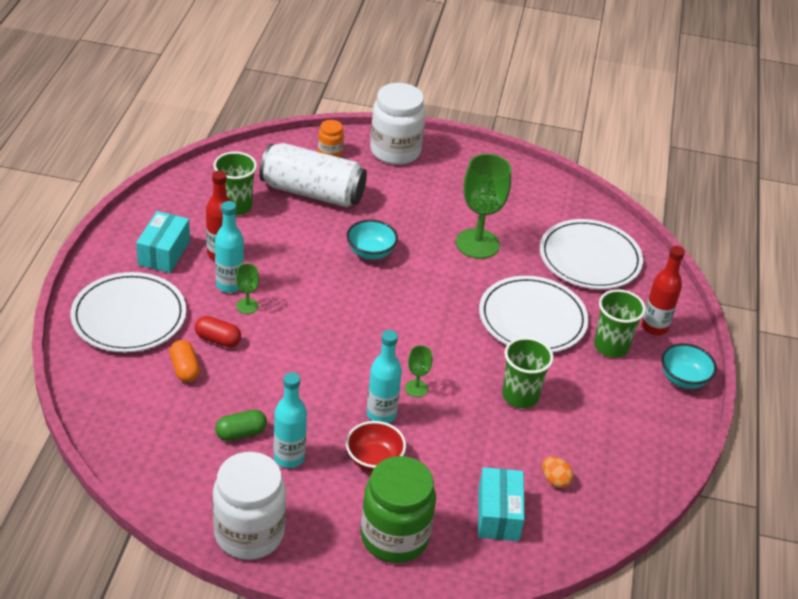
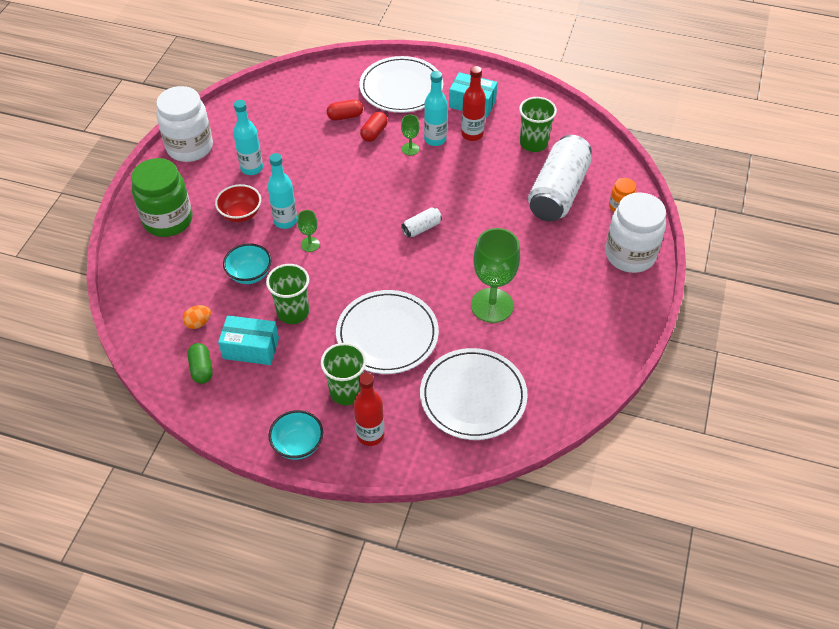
camera: 100 degrees right, 10 degrees up
orange capsule [170,340,200,382] -> red capsule [327,100,363,121]
green capsule [215,410,267,441] -> green capsule moved to [187,343,213,384]
turquoise bowl [346,220,398,260] -> turquoise bowl moved to [223,243,271,284]
turquoise box [478,467,525,541] -> turquoise box moved to [218,315,279,365]
none -> white can [401,207,442,238]

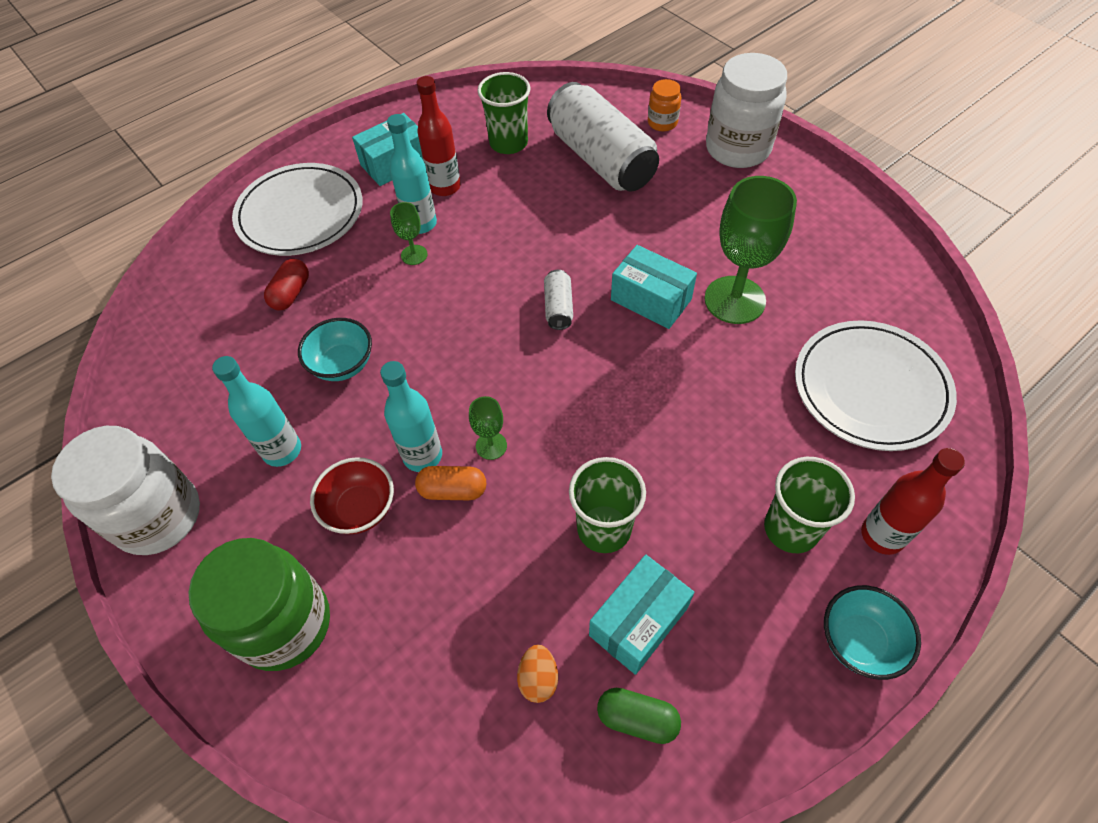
camera: 55 degrees left, 5 degrees up
turquoise bowl [223,243,271,284] -> turquoise bowl moved to [298,318,372,381]
white plate [336,290,439,374] -> none
red capsule [360,112,388,142] -> none
none -> orange capsule [415,466,486,500]
none -> turquoise box [611,245,697,329]

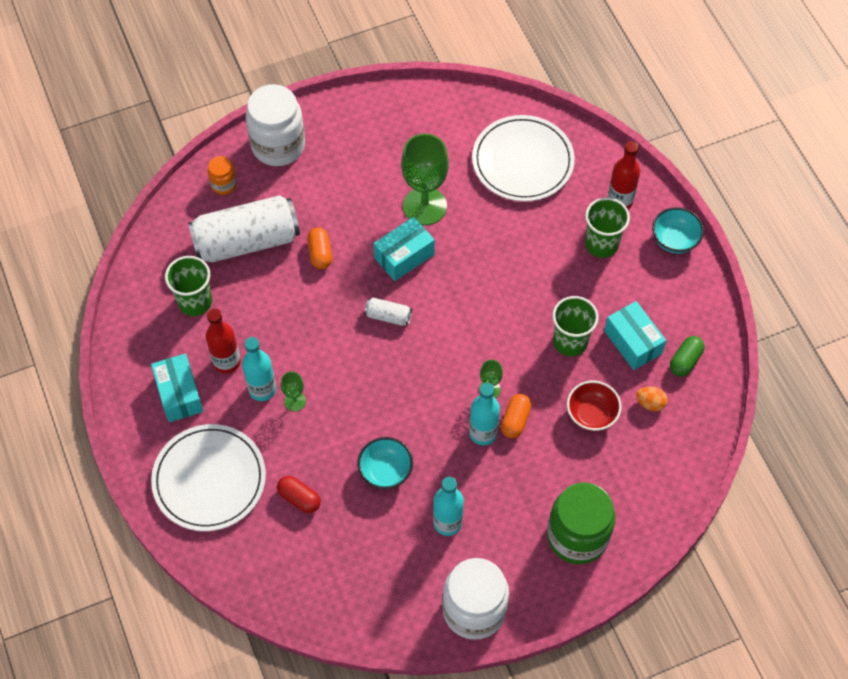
camera: 75 degrees left, 5 degrees up
red bowl [310,457,394,534] -> red bowl moved to [567,381,622,431]
none -> orange capsule [307,227,332,269]

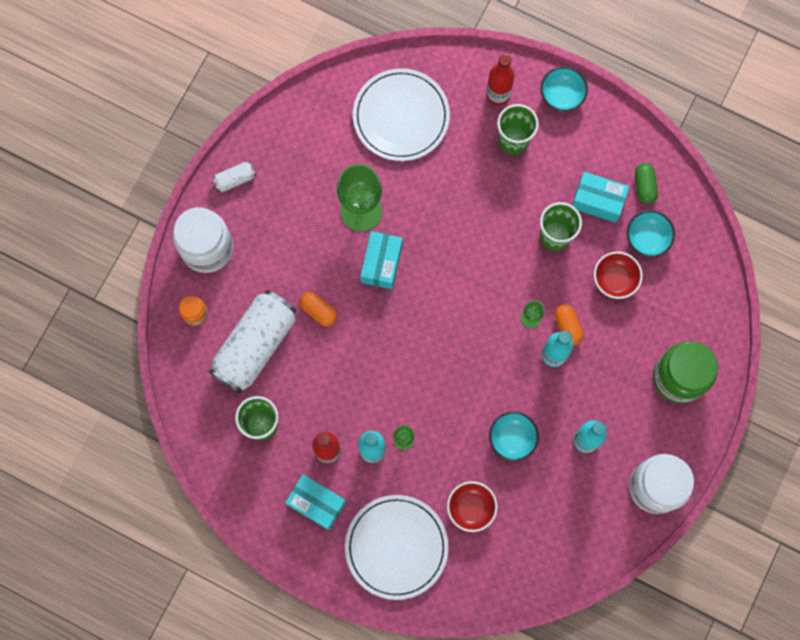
camera: 40 degrees left, 15 degrees up
red capsule [277,476,321,513] -> red bowl [447,481,498,532]
white can [364,298,412,326] -> white can moved to [212,162,256,192]
orange egg [636,387,668,411] -> turquoise bowl [626,210,675,257]

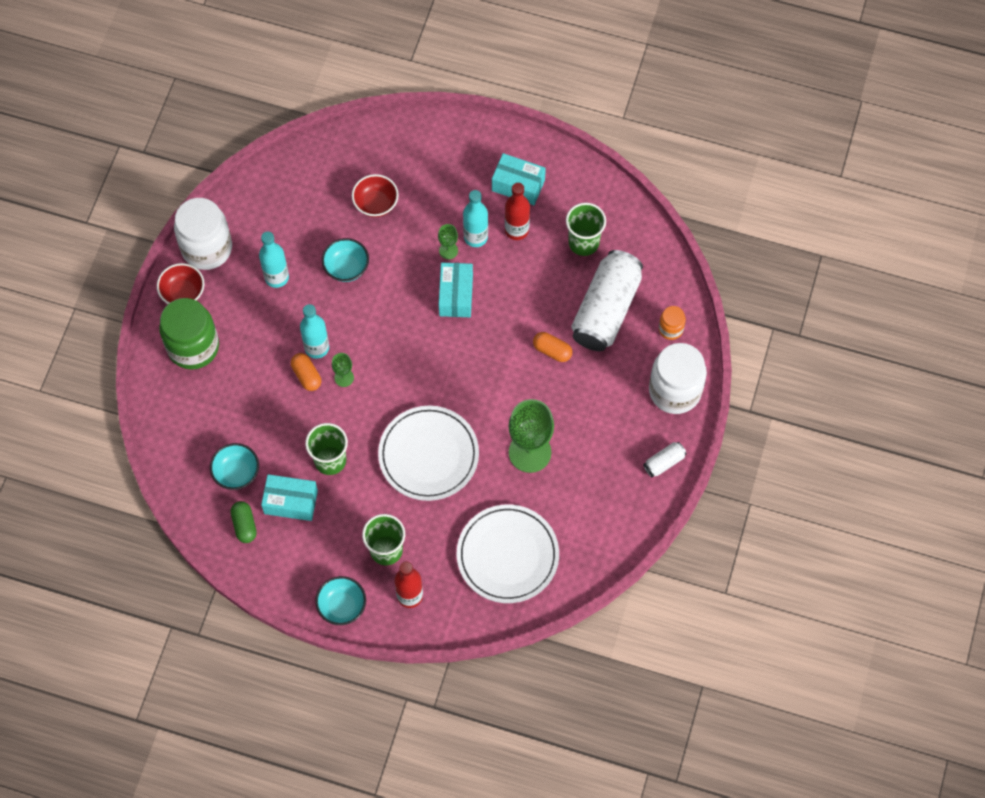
camera: 170 degrees right, 10 degrees down
white plate [345,495,449,600] -> white plate moved to [378,405,479,501]
turquoise box [360,231,402,290] -> turquoise box moved to [439,263,473,317]
red bowl [594,251,643,299] -> red bowl moved to [157,263,204,304]

